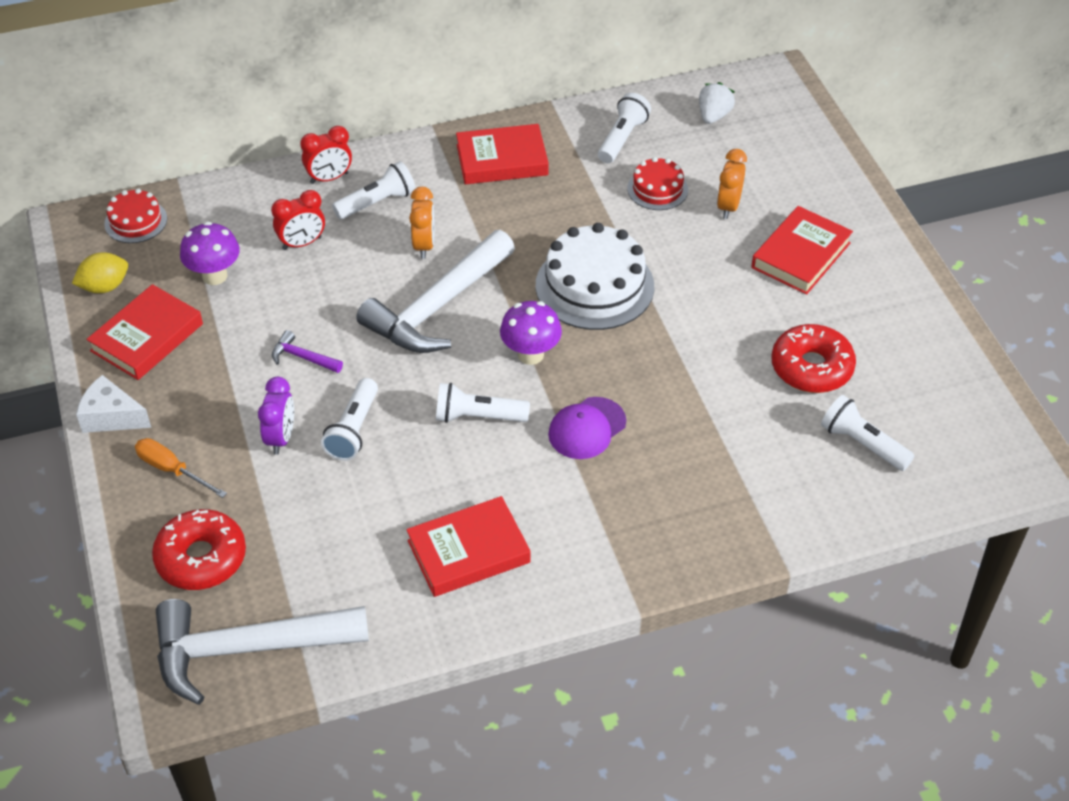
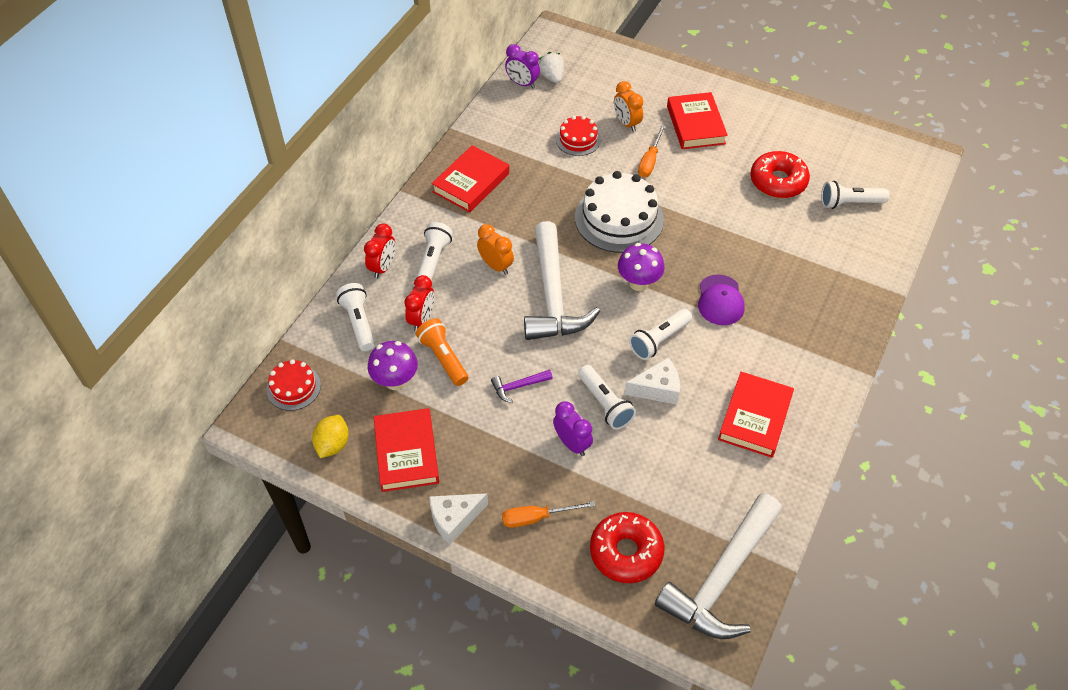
camera: 45 degrees left, 5 degrees up
white flashlight [598,93,651,163] -> white flashlight moved to [336,283,375,351]
none -> orange flashlight [416,318,468,386]
none -> purple clock [505,44,540,89]
none -> white cheese [624,357,680,405]
none -> orange screwdriver [638,125,666,177]

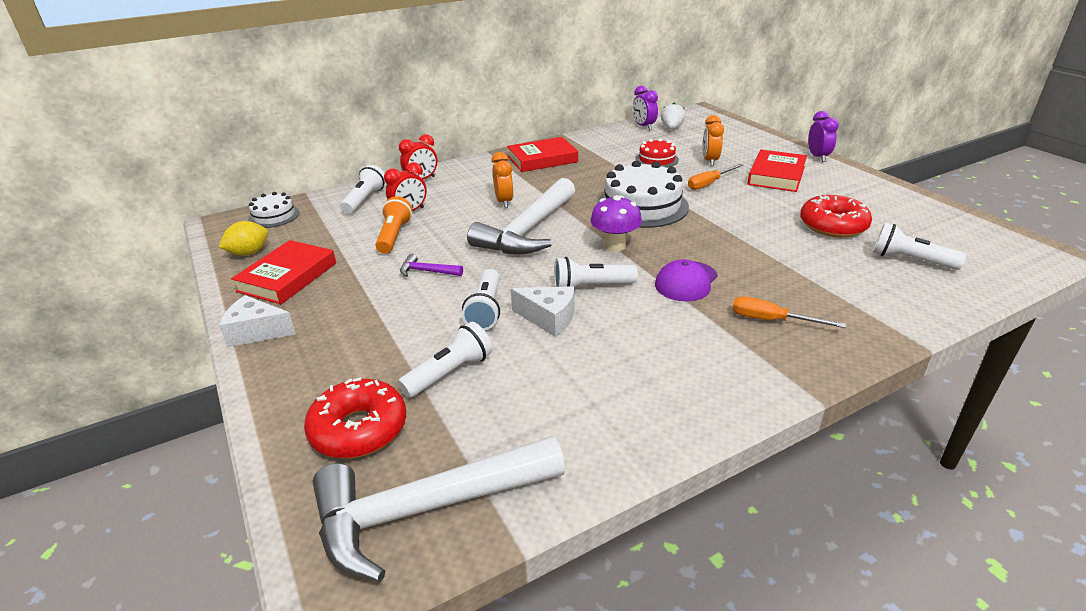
camera: 35 degrees right, 20 degrees down
red cake [266,359,321,411] -> white cake [248,192,300,228]
purple mushroom [368,341,418,390] -> none
white flashlight [416,222,453,281] -> white flashlight moved to [398,322,493,398]
orange screwdriver [502,501,595,528] -> orange screwdriver moved to [732,296,846,328]
purple clock [553,401,593,456] -> purple clock moved to [808,111,839,162]
red book [718,372,794,458] -> none

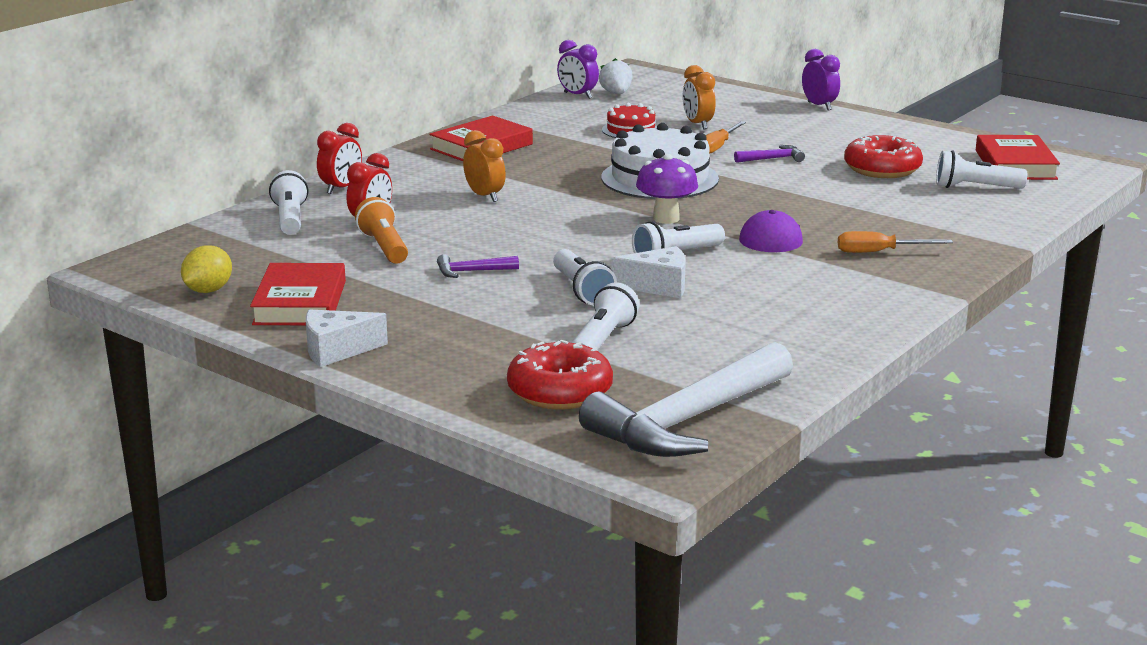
camera: 25 degrees left, 10 degrees down
white cake [248,192,300,228] -> none
white hammer [467,178,575,254] -> none
red book [747,150,807,192] -> red book moved to [976,135,1060,180]
none -> purple hammer [734,145,805,163]

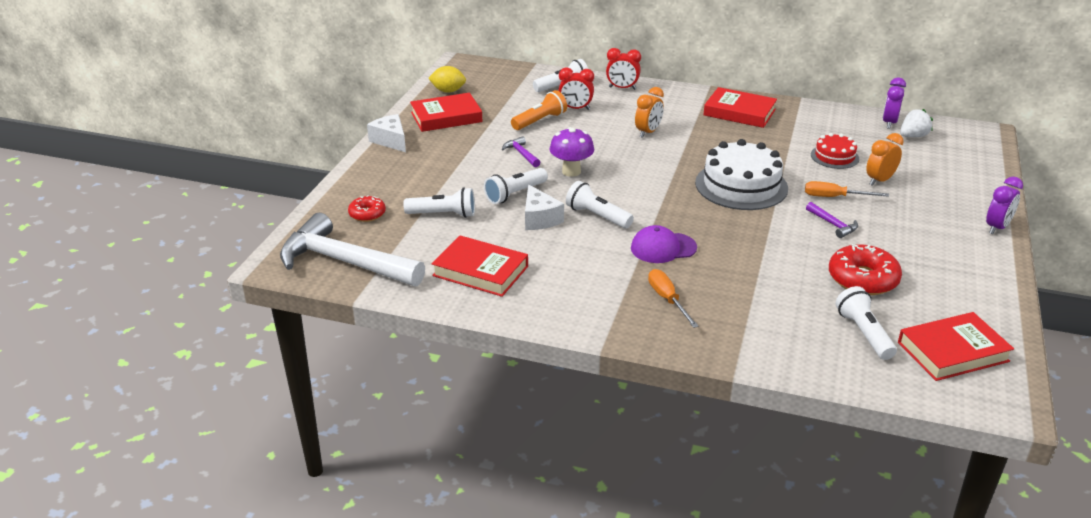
camera: 70 degrees right, 10 degrees up
red donut [507,340,613,410] -> red donut [348,195,386,222], size x0.58
purple mushroom [636,154,698,224] -> purple mushroom moved to [549,127,594,177]
none -> red book [432,236,528,297]

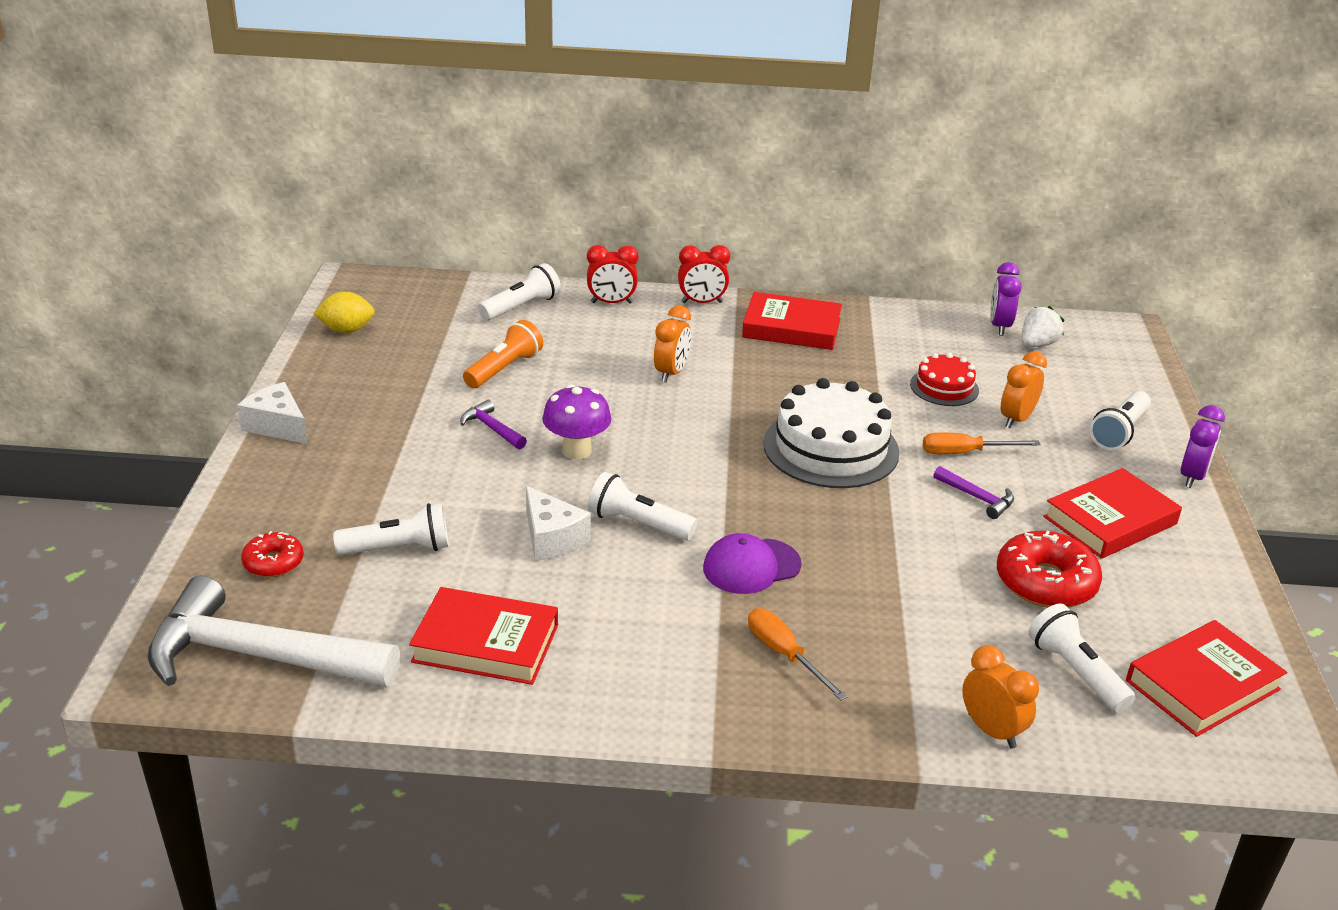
camera: 15 degrees left, 0 degrees up
red book [410,93,483,132] -> red book moved to [1043,468,1182,559]
white flashlight [484,168,548,204] -> white flashlight moved to [1090,391,1151,450]
red clock [558,67,594,110] -> red clock moved to [678,245,730,303]
none -> orange clock [962,645,1039,749]

